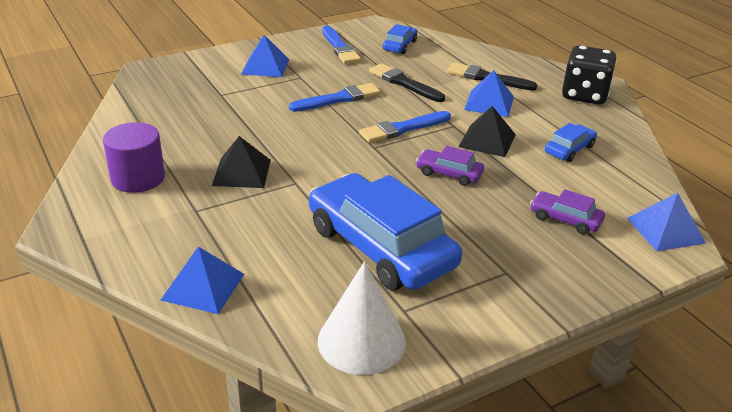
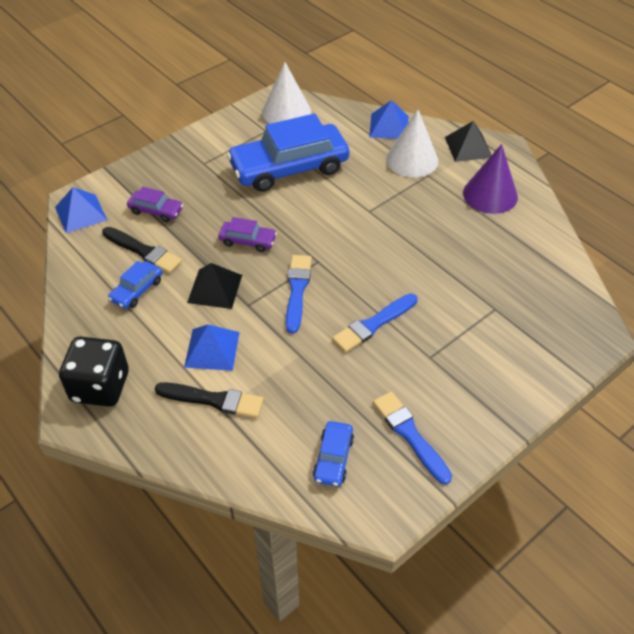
camera: 170 degrees right, 15 degrees up
purple cylinder [103,122,165,193] -> purple cone [463,144,518,214]
black pyramid [212,136,271,188] -> black pyramid moved to [445,121,492,162]
blue pyramid [241,35,289,77] -> none
blue car [309,173,462,290] -> blue car turned 120 degrees clockwise [227,113,349,192]
blue brush [359,111,451,143] -> blue brush turned 45 degrees counterclockwise [286,255,312,334]
black brush [369,63,445,102] -> black brush moved to [102,227,182,273]
none -> white cone [386,110,438,177]

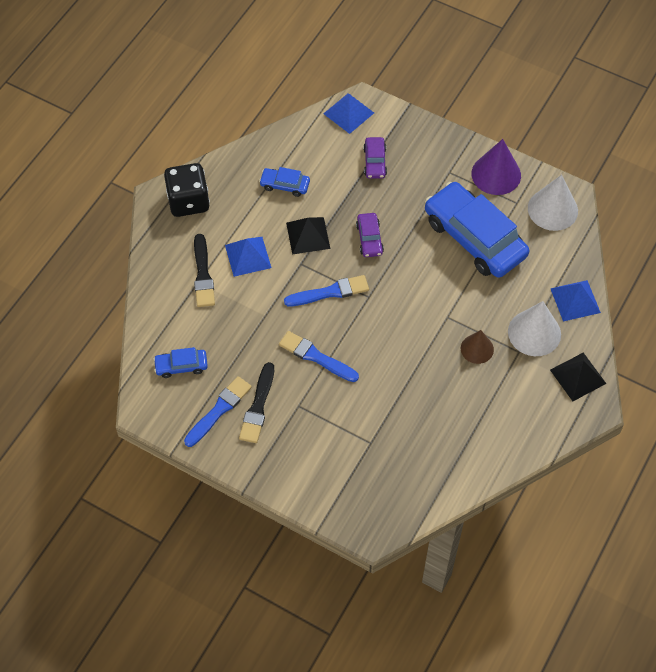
camera: 70 degrees right, 10 degrees up
black brush [102,227,182,273] -> black brush moved to [239,362,274,443]
purple cone [463,144,518,214] -> purple cone moved to [472,139,521,195]
none -> brown cone [461,330,494,364]

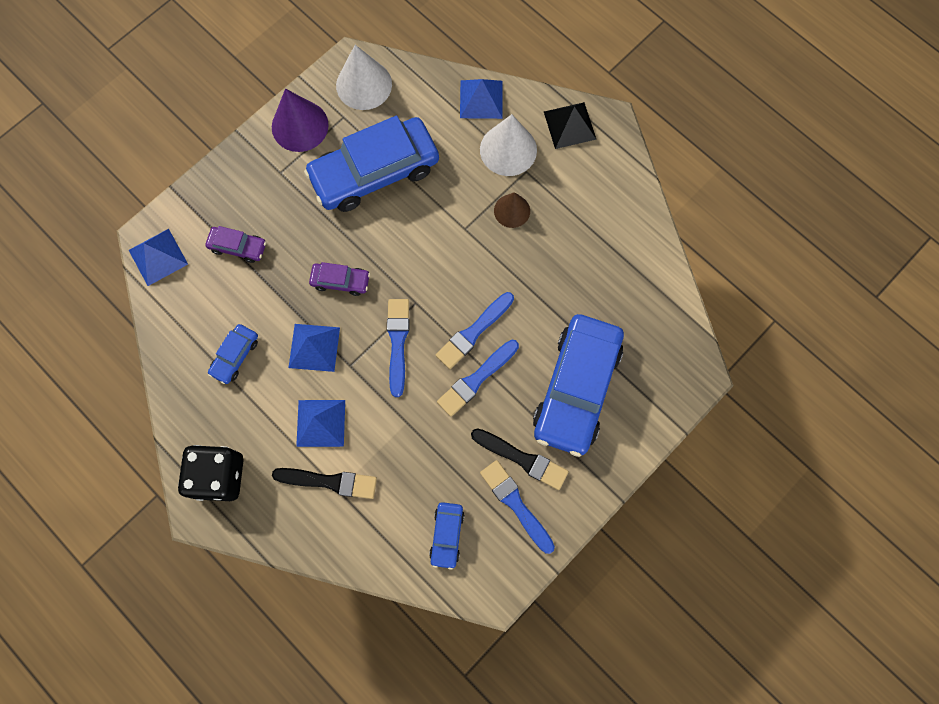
camera: 75 degrees left, 15 degrees up
black pyramid [286,217,330,255] -> blue pyramid [288,324,340,372]
none -> blue brush [436,292,514,369]
none -> blue car [533,314,624,457]

